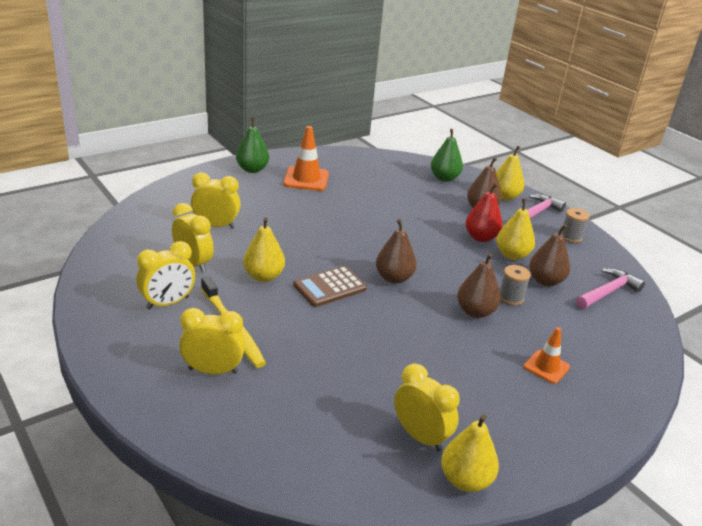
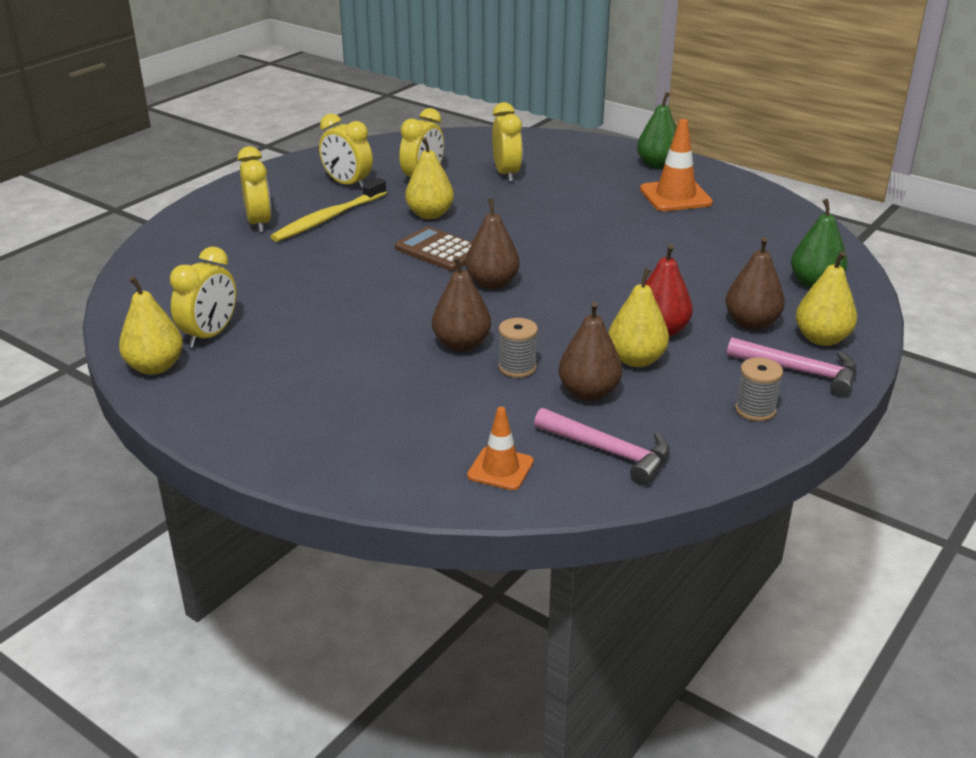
camera: 75 degrees right, 0 degrees up
orange traffic cone [524,327,570,384] -> orange traffic cone moved to [467,407,534,490]

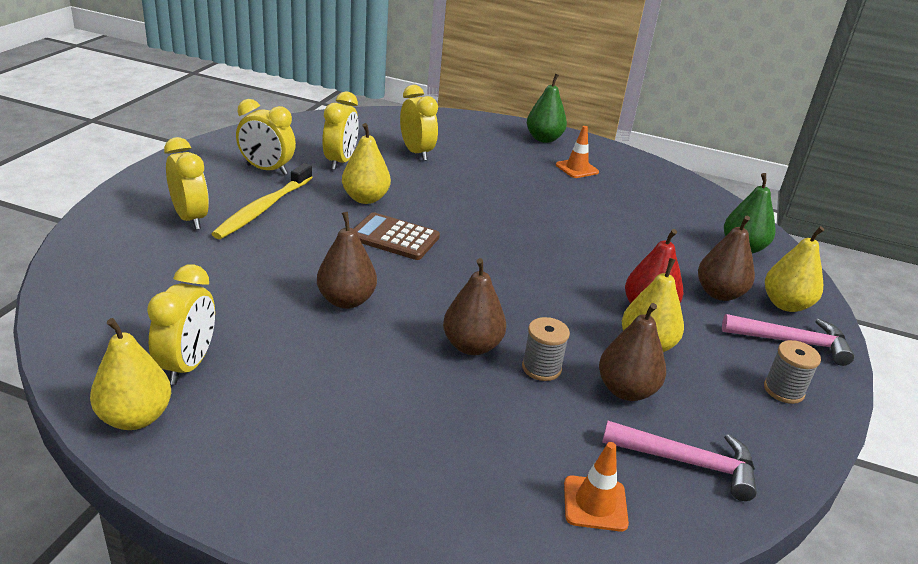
camera: 20 degrees left, 0 degrees up
brown pear [465,198,520,289] -> brown pear moved to [317,212,377,309]
orange traffic cone [640,119,713,211] -> orange traffic cone [556,126,599,178], size x0.63

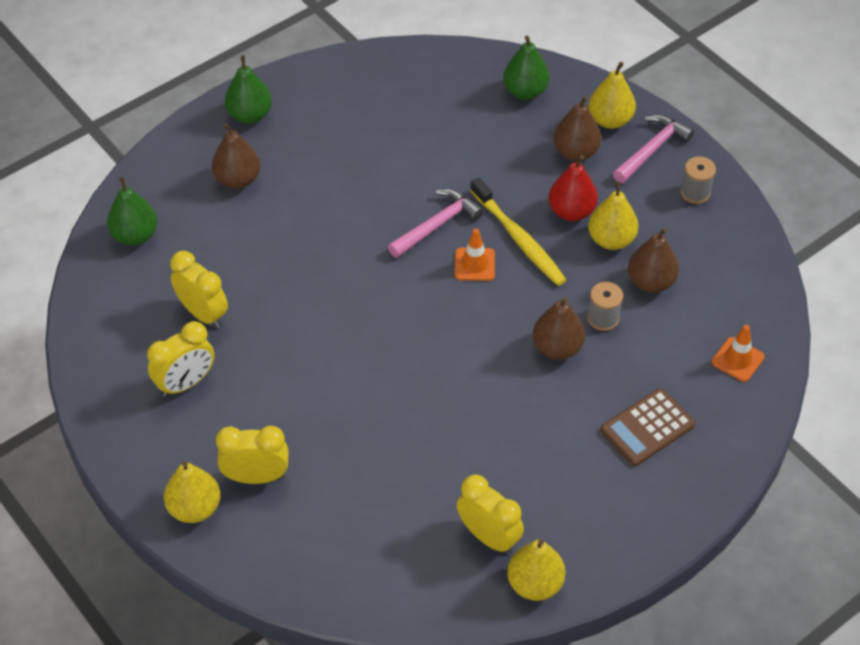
camera: 55 degrees left, 20 degrees up
yellow toothbrush [212,163,313,239] -> yellow toothbrush moved to [470,177,566,286]
brown pear [317,212,377,309] -> brown pear moved to [212,123,260,189]
yellow pear [342,123,391,204] -> yellow pear moved to [164,461,221,523]
brown calculator [354,212,440,260] -> brown calculator moved to [600,388,695,466]
yellow clock [400,85,438,161] -> none
orange traffic cone [556,126,599,178] -> orange traffic cone moved to [455,229,495,281]
pink hammer [602,421,757,501] -> pink hammer moved to [388,189,484,258]
none -> green pear [107,177,158,245]

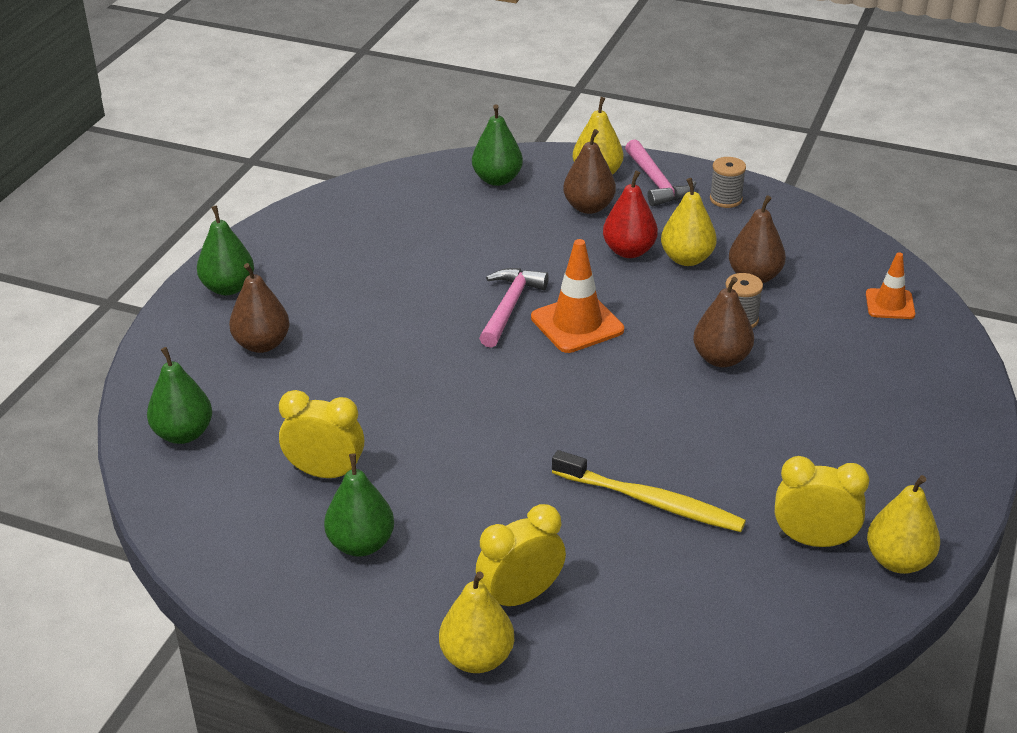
camera: 30 degrees left, 15 degrees down
yellow clock [147,321,215,397] -> green pear [324,453,394,557]
orange traffic cone [455,229,495,281] -> orange traffic cone [531,239,624,353], size x1.60
yellow toothbrush [470,177,566,286] -> yellow toothbrush moved to [552,450,746,532]
brown calculator [600,388,695,466] -> none
pink hammer [613,114,695,183] -> pink hammer turned 150 degrees clockwise [625,139,696,206]

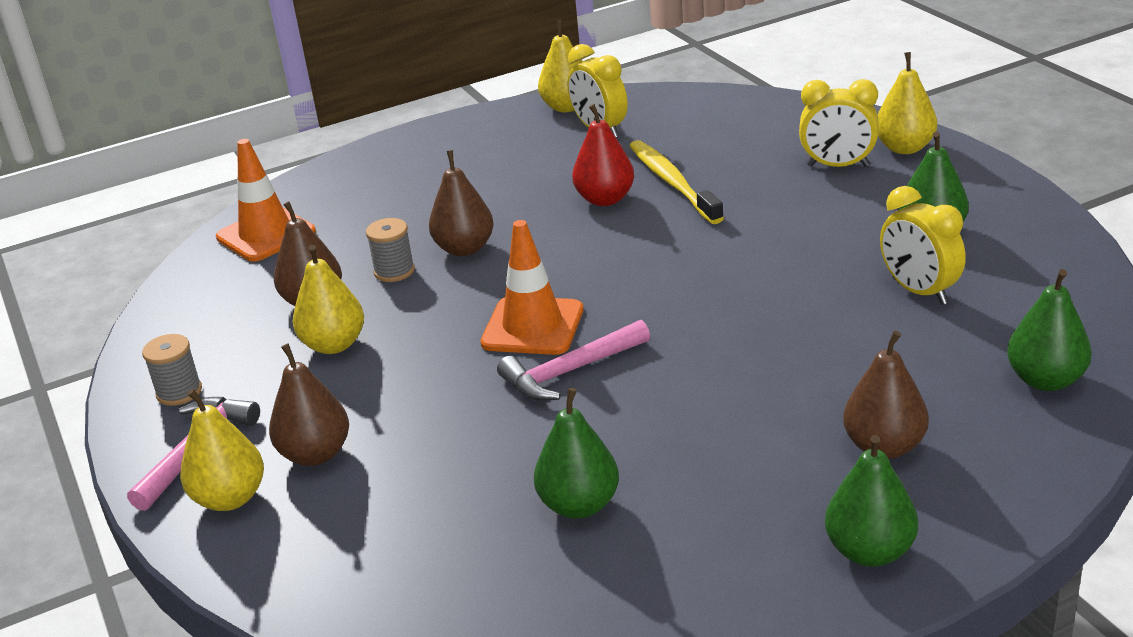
camera: 135 degrees left, 5 degrees down
green pear [472,104,523,186] -> green pear moved to [534,388,619,519]
red pear [603,171,658,258] -> red pear moved to [572,104,634,206]
orange traffic cone [866,252,915,319] -> orange traffic cone [216,139,316,262], size x1.60

